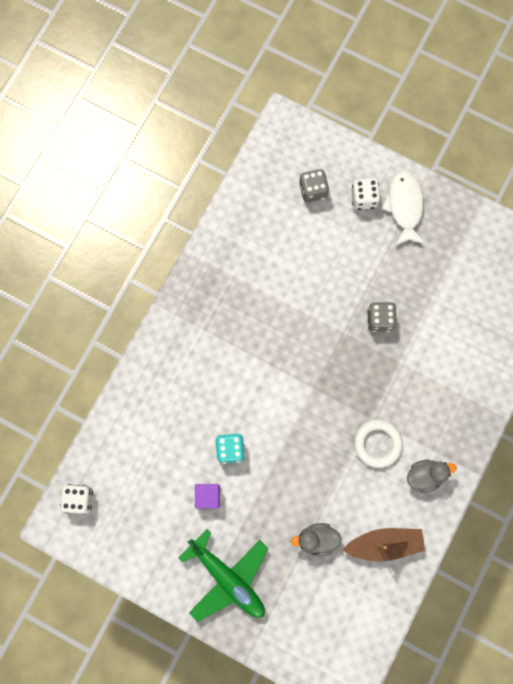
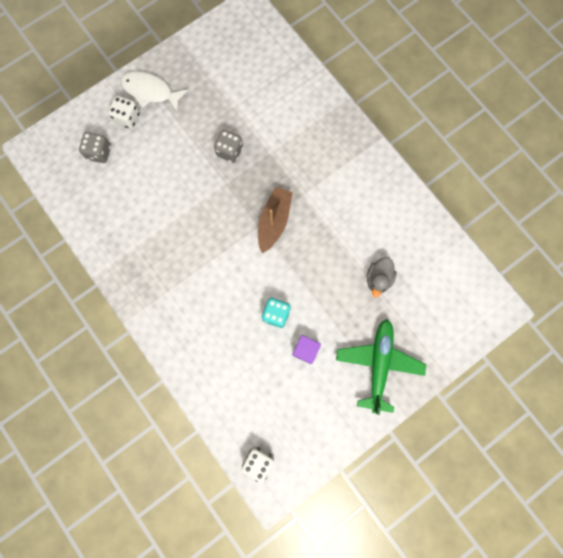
camera: 65 degrees left, 0 degrees up
green plane [179,529,268,622] -> green plane turned 60 degrees counterclockwise [336,319,426,415]
brown boat [343,528,425,562] -> brown boat moved to [258,187,293,253]
white ring [354,419,403,468] -> none
grey duck [407,459,456,493] -> none

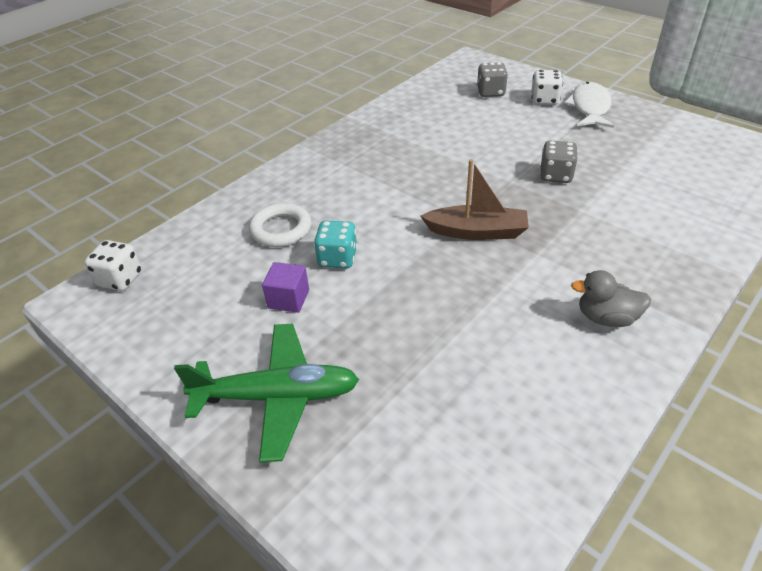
camera: 80 degrees right, 35 degrees down
grey duck [367,257,397,297] -> grey duck moved to [571,270,651,327]
none -> white ring [249,203,311,247]

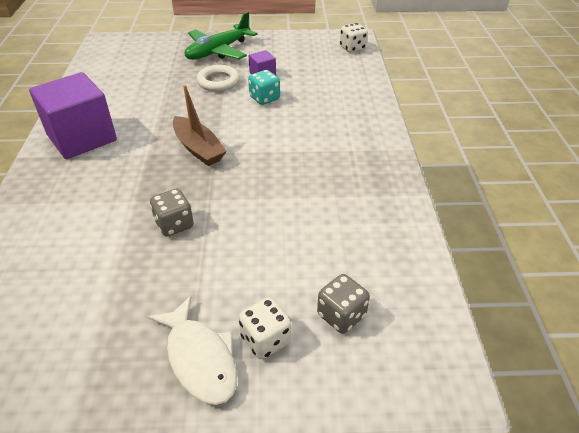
camera: 135 degrees right, 0 degrees up
white ring [249,203,311,247] -> white ring moved to [196,65,240,91]
brown boat [420,159,529,240] -> brown boat turned 90 degrees counterclockwise [173,85,227,166]
grey duck [571,270,651,327] -> purple cube [29,72,117,159]

